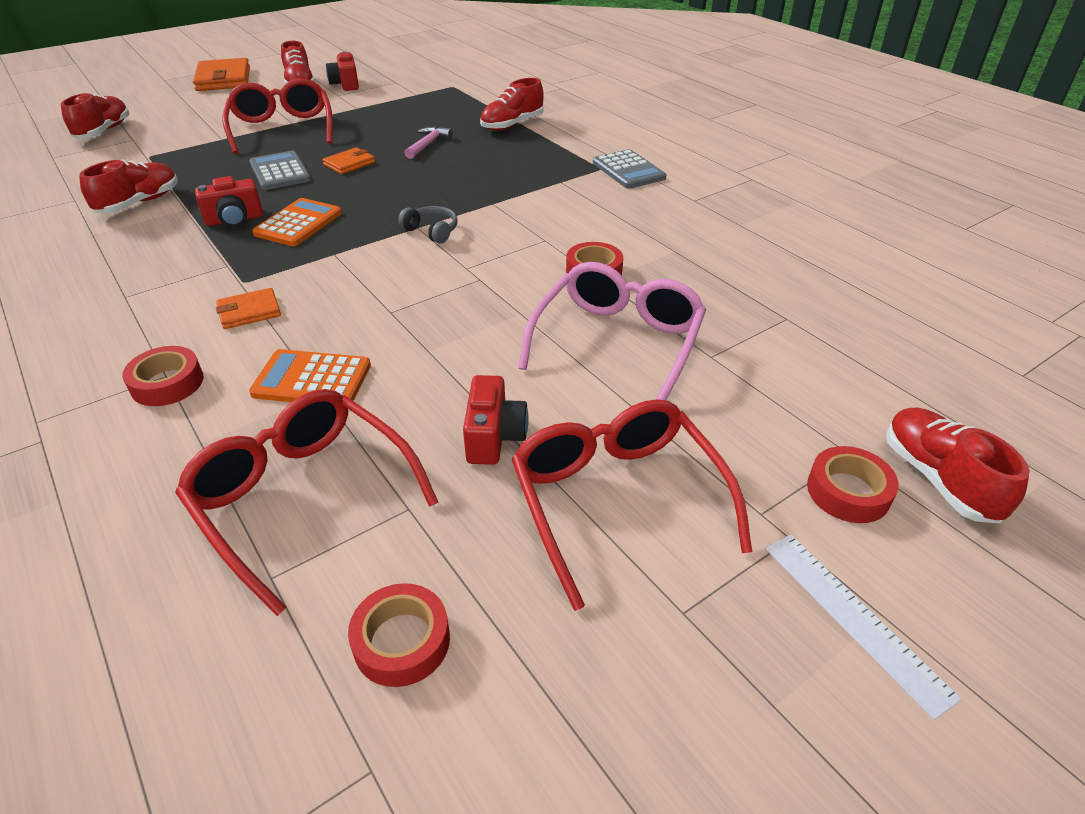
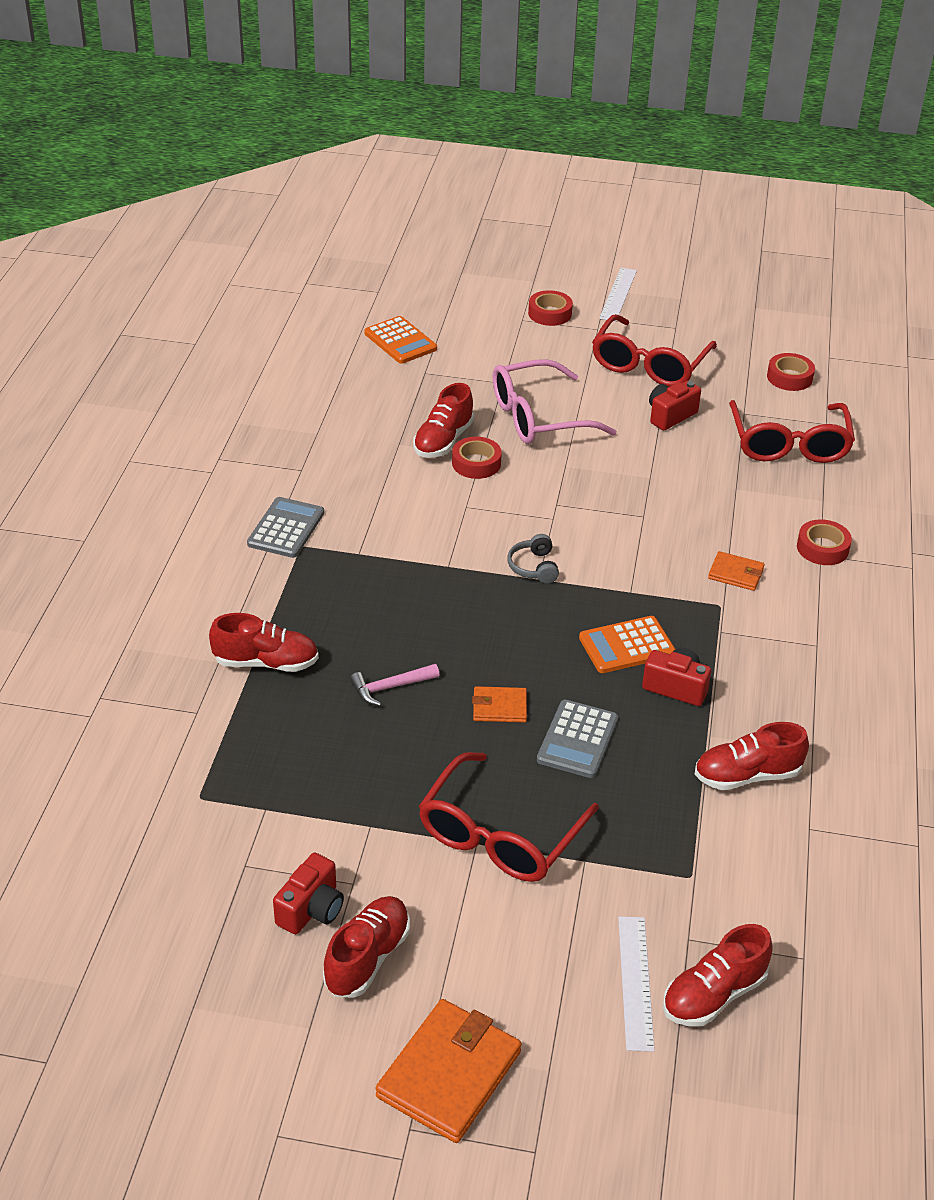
camera: 135 degrees left, 0 degrees up
orange calculator [249,349,371,402] -> orange calculator moved to [364,316,437,364]
red shoe [886,407,1030,523] -> red shoe moved to [413,383,474,458]
none -> white ruler [618,917,655,1052]

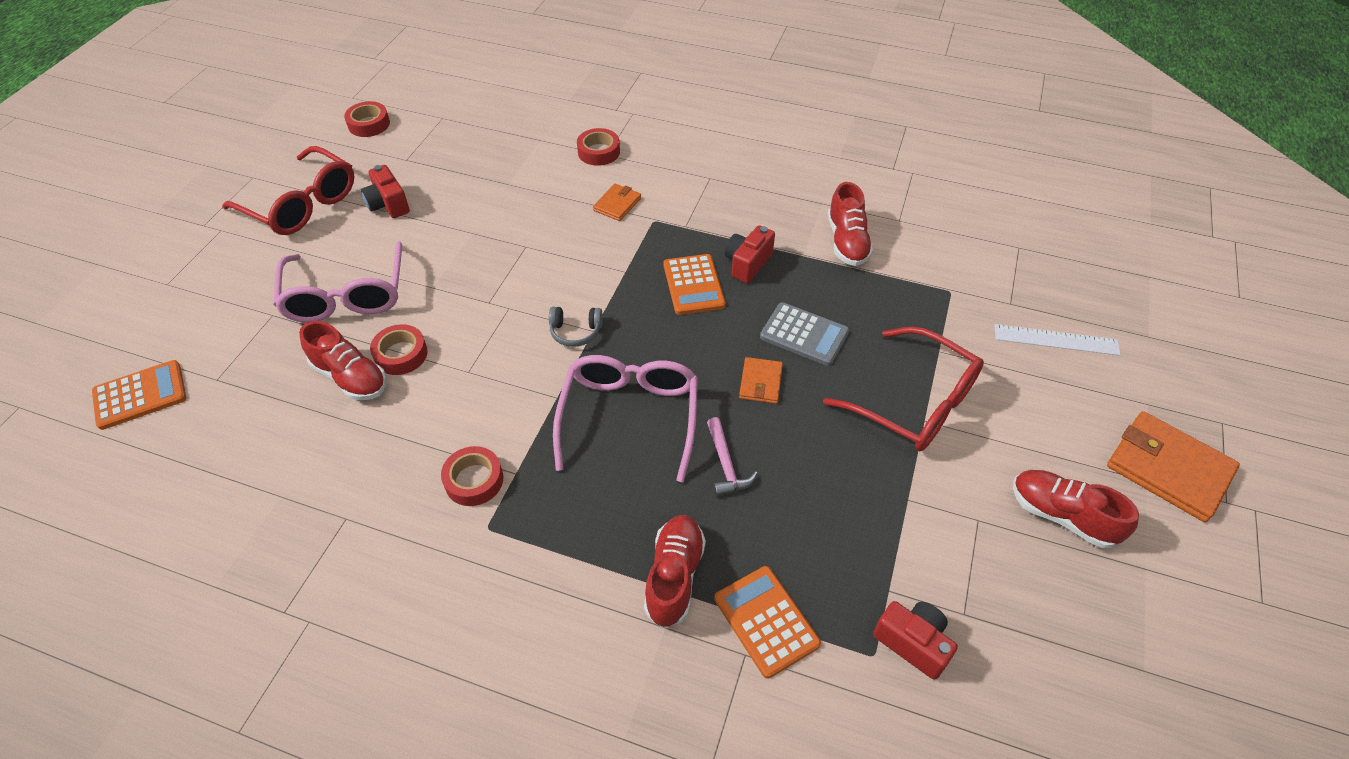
camera: 80 degrees left, 10 degrees up
grey calculator [247,497,324,558] -> none
red camera [273,853,344,934] -> red camera moved to [873,601,958,680]
red tape [528,290,573,326] -> red tape moved to [441,446,503,506]
white ruler [599,268,637,322] -> none
red shoe [663,924,773,1027] -> none
red glasses [729,400,855,463] -> none
none -> pink glasses [553,355,698,482]
none -> orange calculator [715,566,821,678]

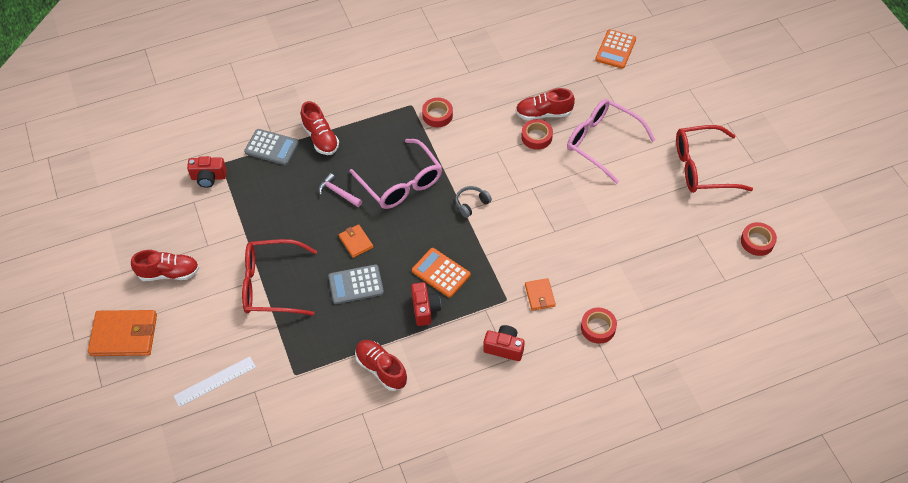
camera: 140 degrees right, 5 degrees up
red camera [361,165,410,218] -> red camera moved to [483,325,525,361]
orange calculator [715,566,821,678] -> grey calculator [244,129,299,165]

